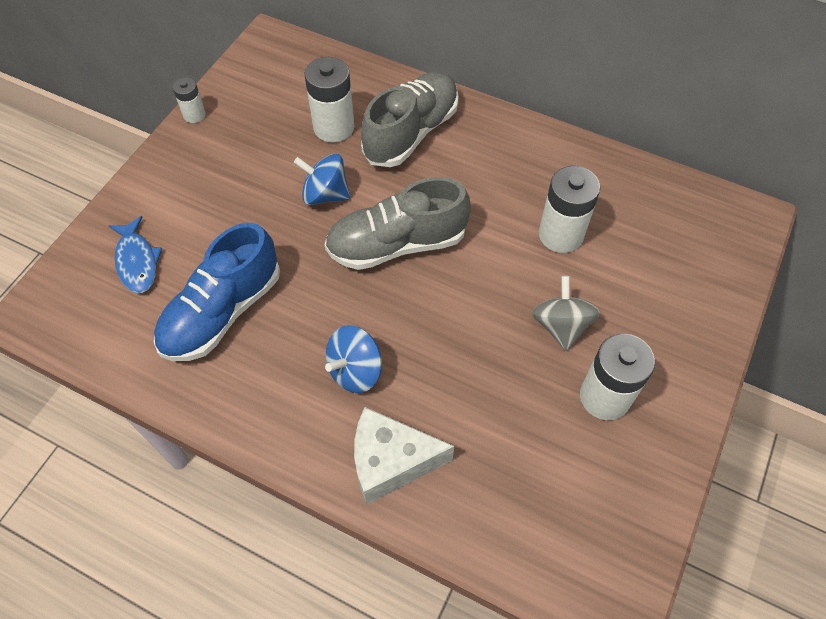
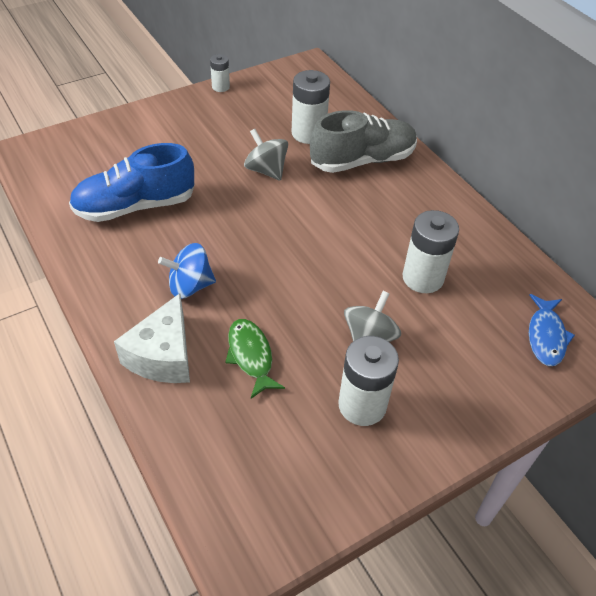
camera: 30 degrees right, 10 degrees down
blue fish [109,216,162,293] -> blue fish moved to [529,294,575,366]
blue spinning top [294,153,350,205] -> grey spinning top [244,129,288,181]
grey shoe [324,177,471,270] -> none
white cheese [354,407,454,505] -> white cheese turned 105 degrees counterclockwise [114,293,190,383]
none -> green fish [225,319,285,398]

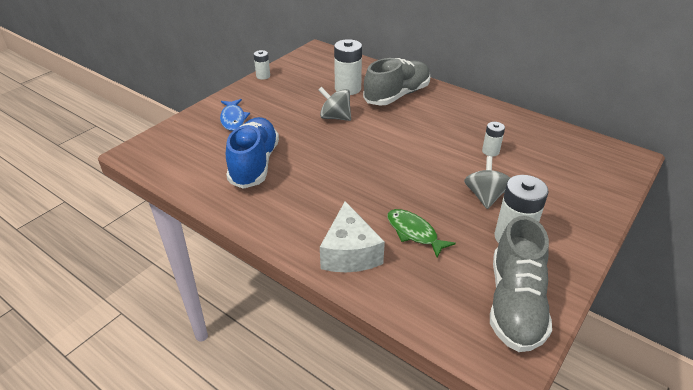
camera: 20 degrees left, 10 degrees down
blue shoe [69,143,195,222] -> blue shoe turned 135 degrees clockwise [226,117,279,189]
blue spinning top [158,243,216,299] -> none
white battery [403,210,459,293] -> white battery [482,122,505,157], size x0.55
blue fish [529,294,575,366] -> blue fish moved to [220,99,250,131]
none -> grey shoe [490,216,552,352]

